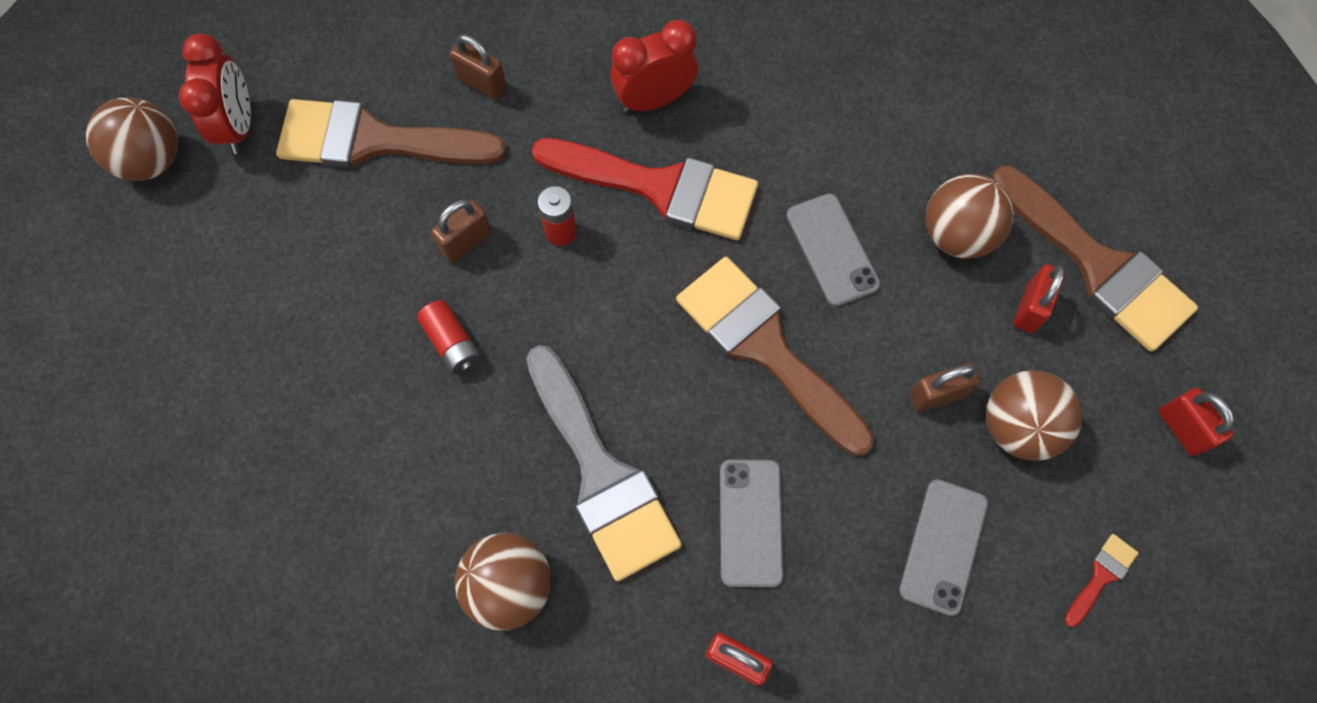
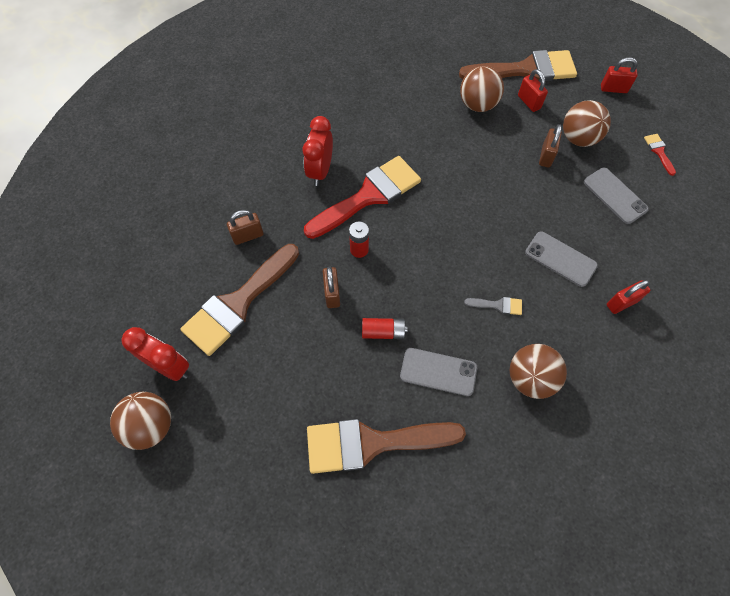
camera: 55 degrees left, 5 degrees down
grey brush [526,345,682,581] -> grey brush [464,297,522,315], size x0.40
brown brush [676,257,874,456] -> brown brush moved to [307,419,466,474]
grey phone [787,193,881,307] -> grey phone moved to [400,348,477,396]

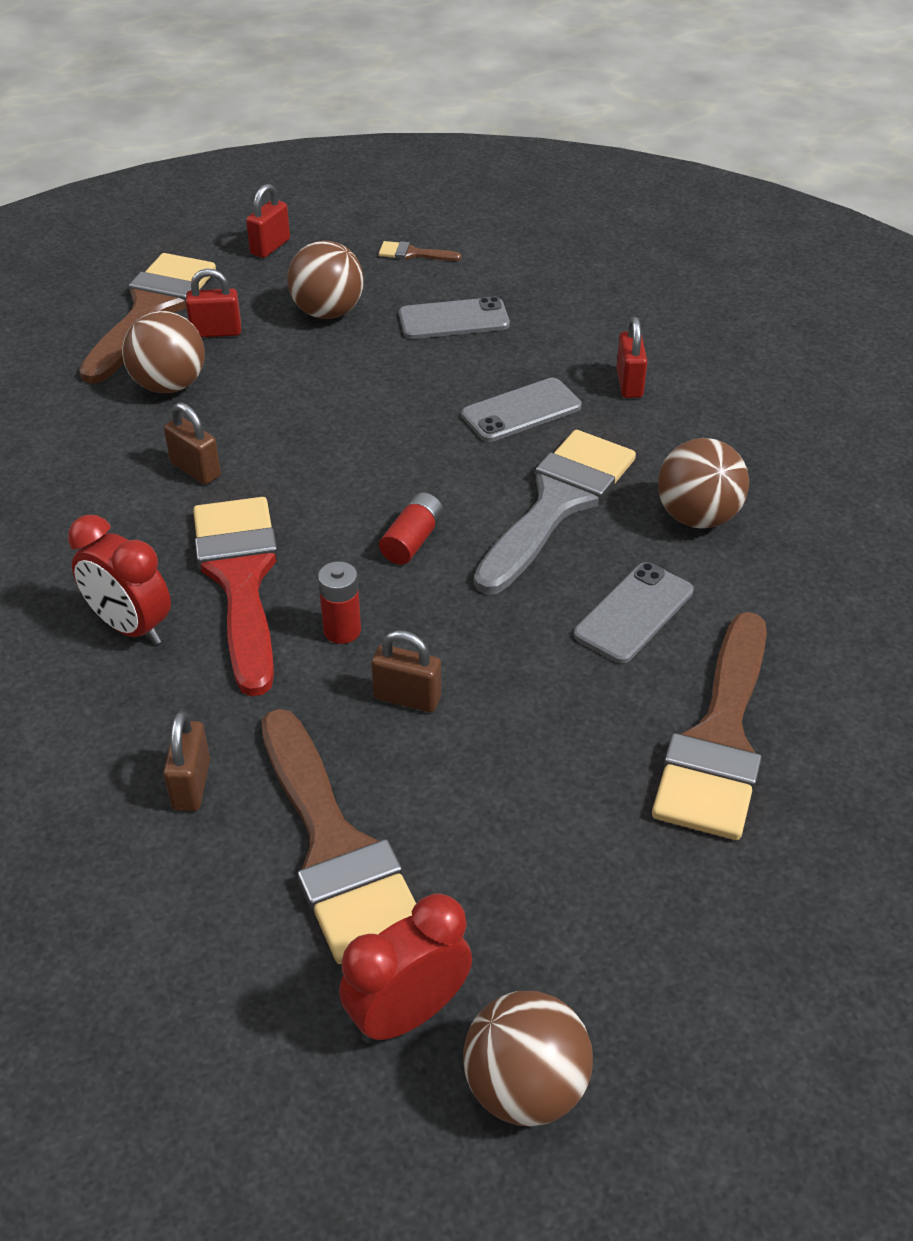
camera: 65 degrees left, 20 degrees down
red battery [362,318,408,339] -> red battery moved to [379,492,444,565]
grey brush [464,297,522,315] -> grey brush [474,430,636,595], size x2.48
brown padlock [539,124,562,168] -> brown padlock moved to [164,402,221,485]
red brush [644,134,676,176] -> brown brush [379,241,462,261]

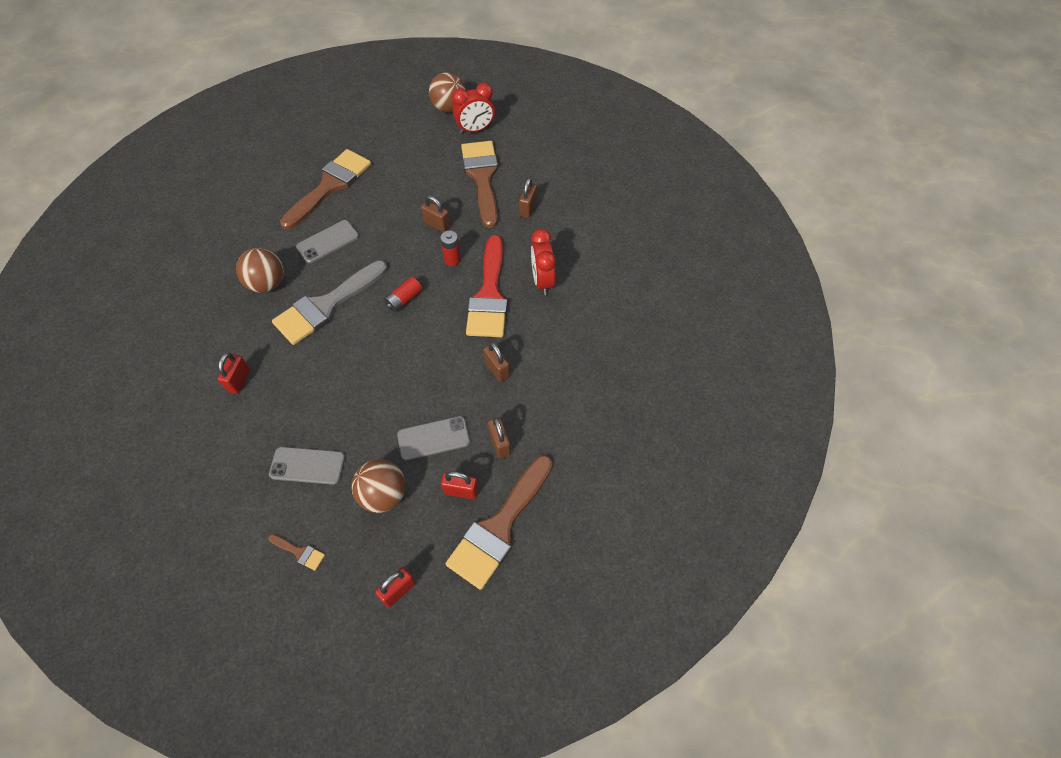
camera: 165 degrees left, 15 degrees up
red clock [68,515,171,645] -> red clock turned 150 degrees counterclockwise [531,229,556,295]
brown ball [122,311,205,393] -> brown padlock [488,417,511,459]
grey phone [461,378,582,442] -> grey phone moved to [397,416,470,460]

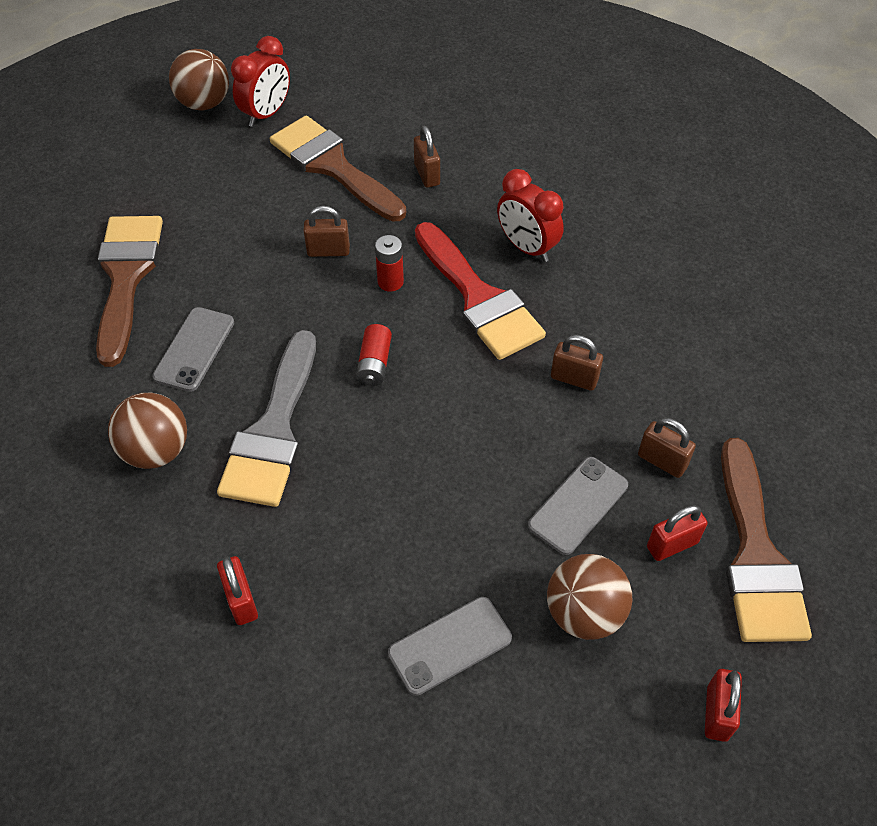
camera: 35 degrees left, 5 degrees down
brown brush [268,534,325,571] -> none

